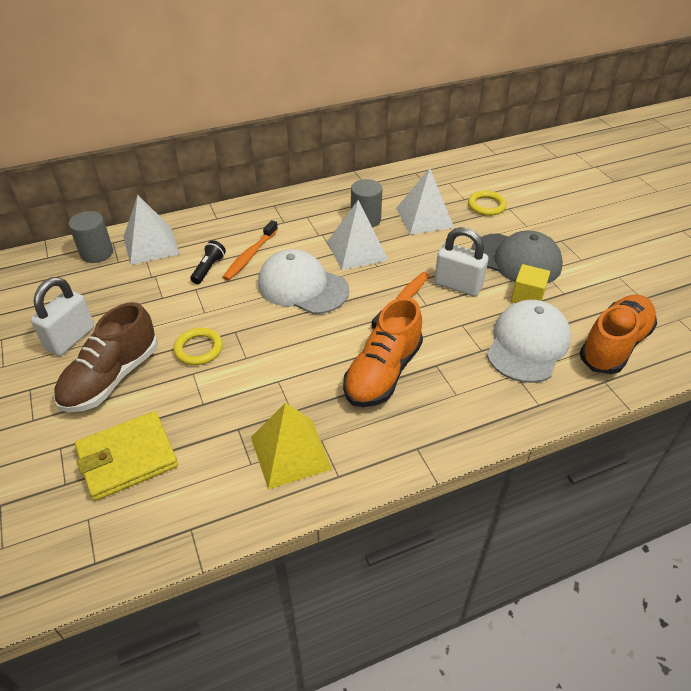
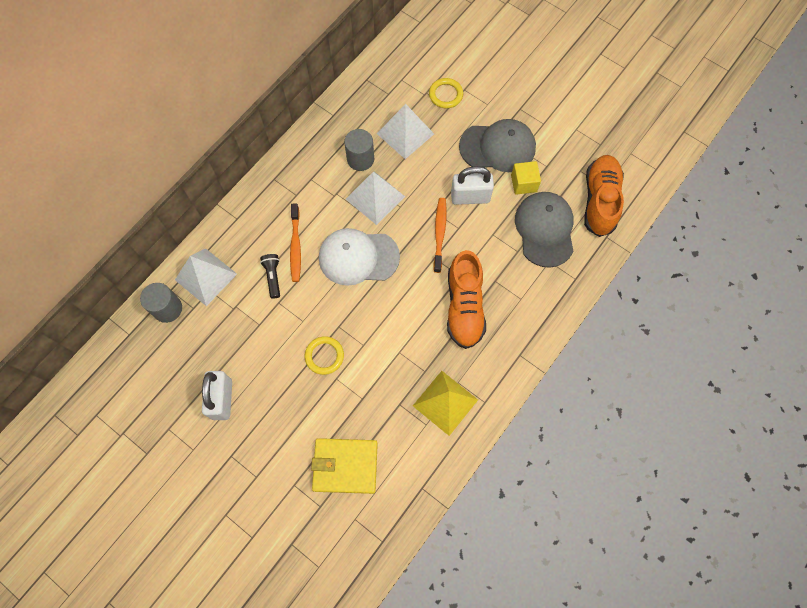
camera: 30 degrees left, 25 degrees up
brown shoe [54,302,158,413] -> none
yellow wallet [75,411,178,501] -> yellow wallet turned 60 degrees clockwise [311,438,378,494]
white cap [487,300,571,383] -> grey cap [515,192,574,268]

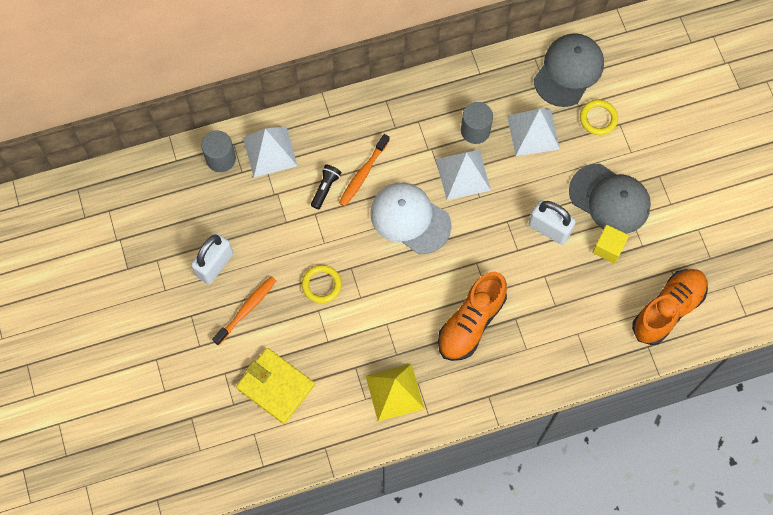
camera: 35 degrees right, 0 degrees up
orange toothbrush [433,198,447,273] -> orange toothbrush moved to [212,276,277,346]
grey cap [515,192,574,268] -> grey cap moved to [534,33,604,107]

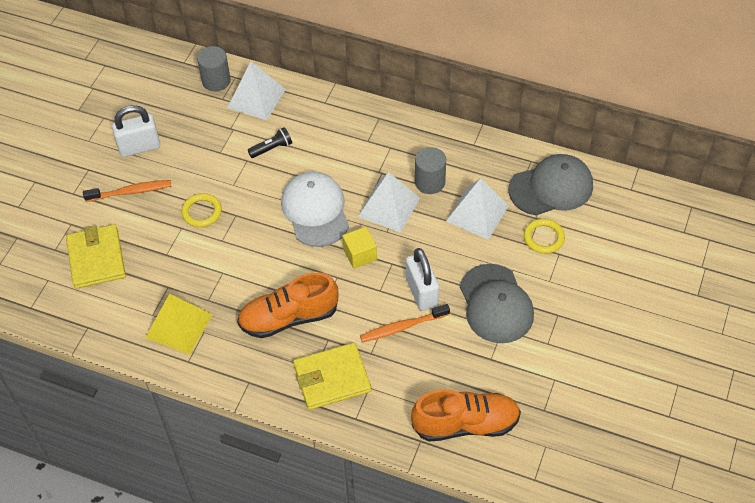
camera: 40 degrees right, 15 degrees down
orange toothbrush [339,134,390,207] -> orange toothbrush moved to [360,304,450,342]
yellow cube [592,225,629,264] -> yellow cube moved to [343,227,377,269]
none -> yellow wallet [293,343,371,410]

